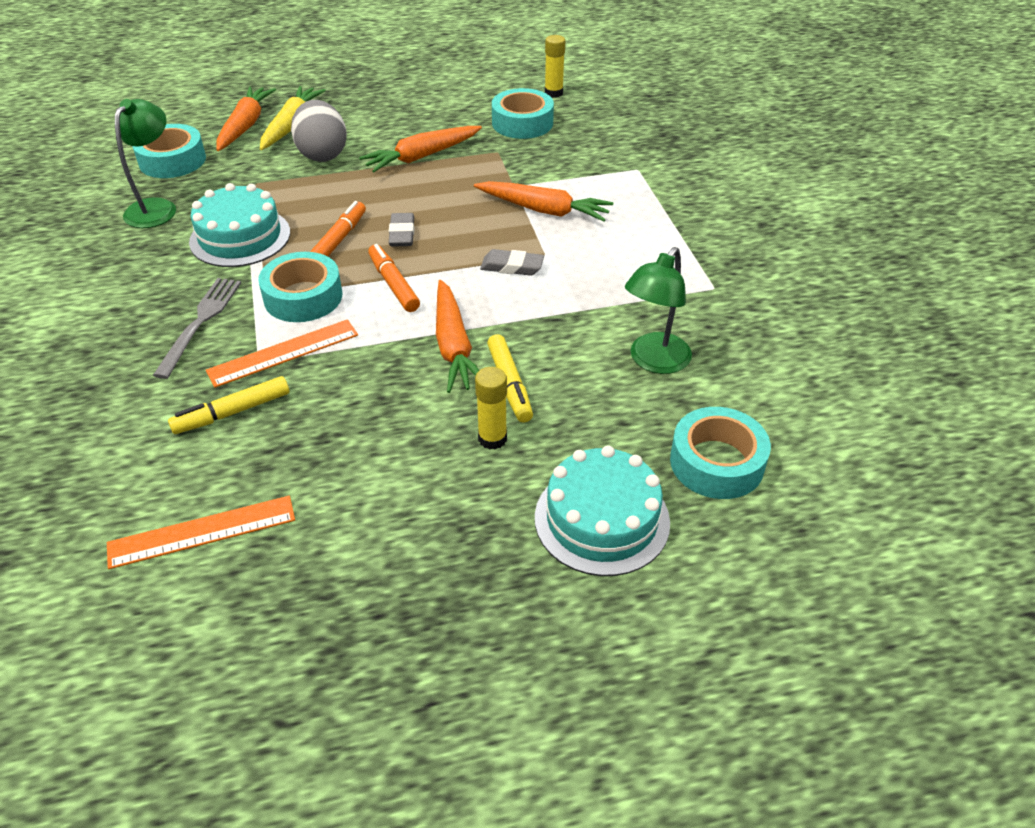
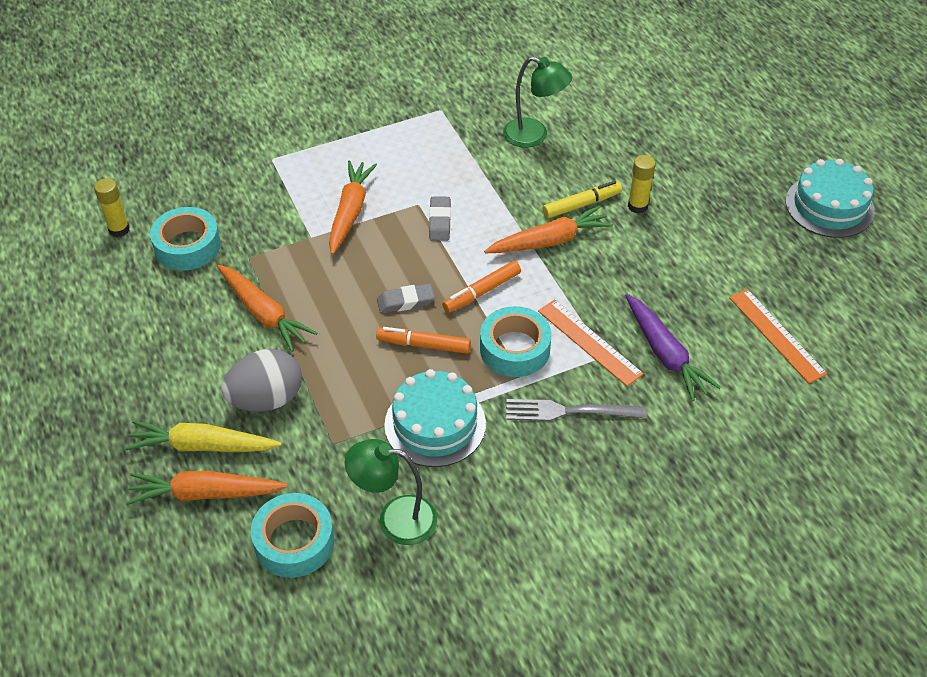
camera: 100 degrees left, 5 degrees up
yellow marker [168,376,289,434] -> purple carrot [625,294,721,401]
turquoise cake [535,446,670,576] -> turquoise cake moved to [786,159,875,238]
turquoise tape [670,407,771,499] -> none

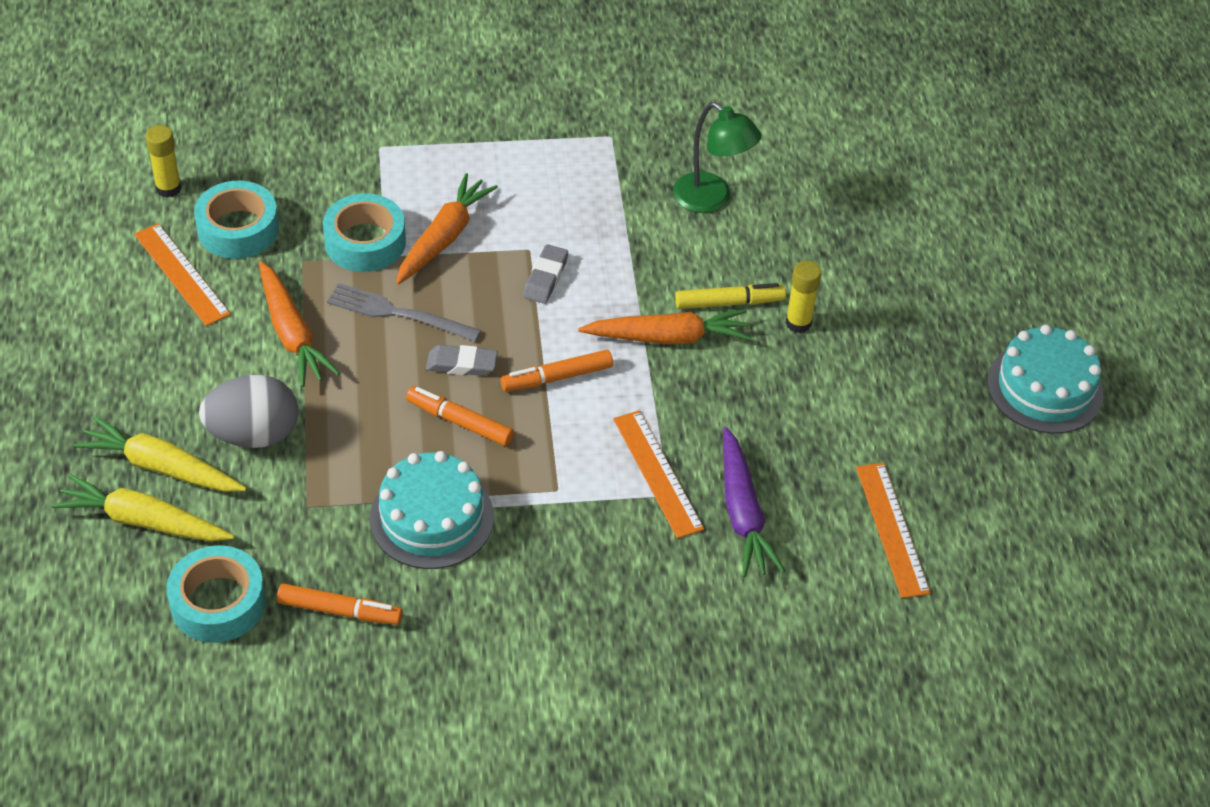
camera: 15 degrees right, 0 degrees up
orange carrot [126,471,288,505] -> yellow carrot [52,474,234,542]
green lamp [345,439,437,545] -> orange marker [277,583,403,625]
turquoise tape [480,306,552,377] -> turquoise tape moved to [323,193,406,272]
grey fork [506,399,647,421] -> grey fork moved to [327,283,481,342]
none -> orange ruler [134,223,231,326]

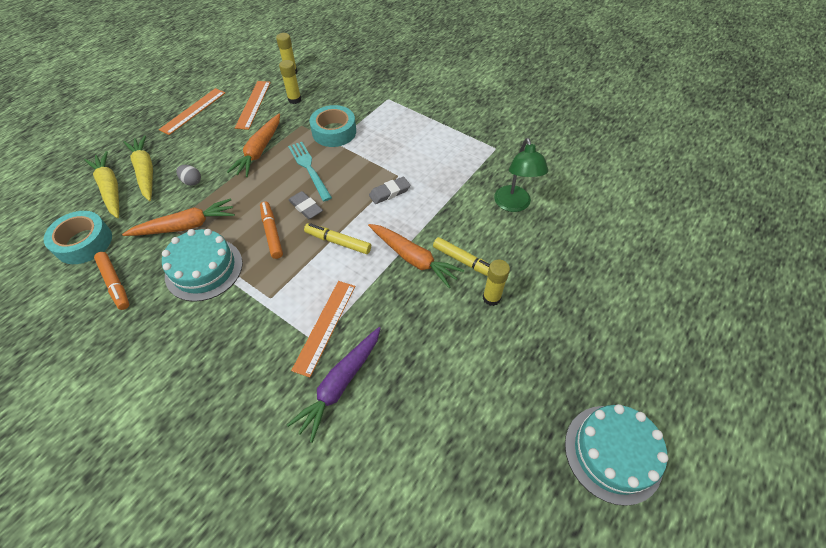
camera: 45 degrees right, 5 degrees up
turquoise tape [194,181,279,259] -> yellow glue stick [279,60,301,104]
grey egg [199,375,299,448] -> grey egg [176,165,201,186], size x0.48
grey fork [327,283,481,342] -> turquoise fork [288,142,332,201]
orange carrot [396,173,498,285] -> orange carrot moved to [122,198,235,236]
orange marker [501,350,613,392] -> yellow marker [304,223,371,254]
orange ruler [856,463,931,598] -> orange ruler moved to [159,88,225,135]

